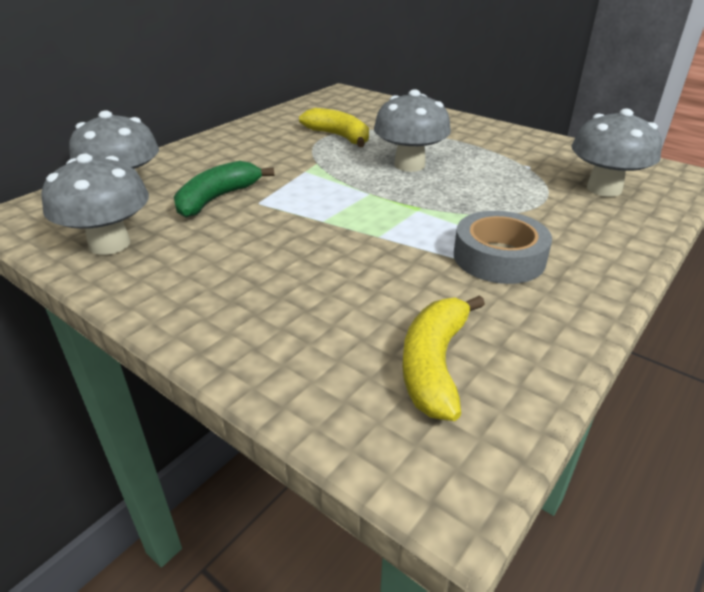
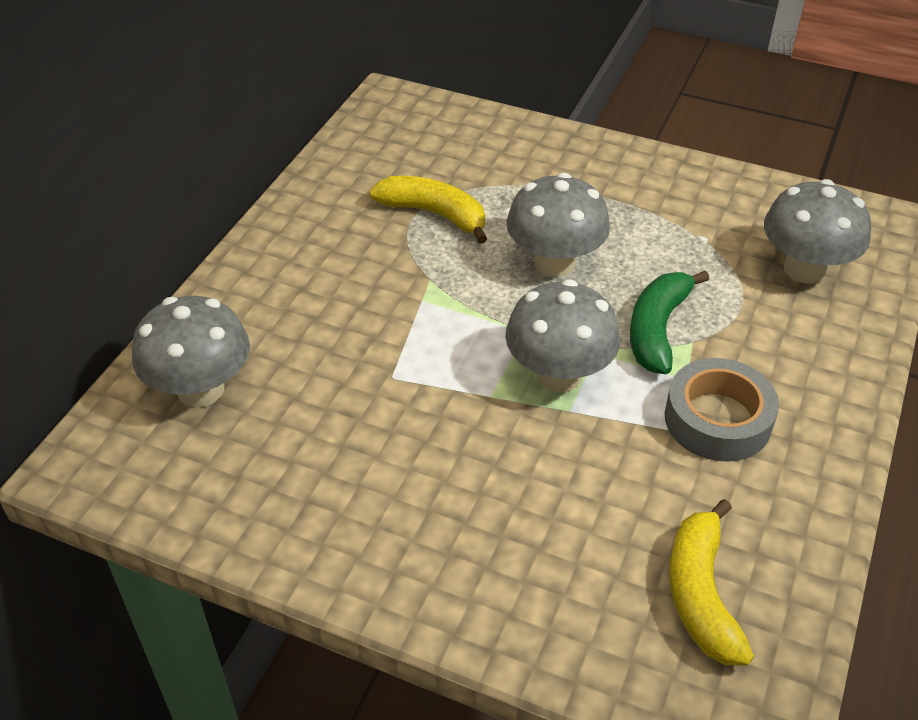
camera: 15 degrees left, 10 degrees up
grey mushroom [42,153,149,255] -> grey mushroom moved to [505,279,620,392]
green banana [174,161,274,218] -> green banana moved to [630,270,709,374]

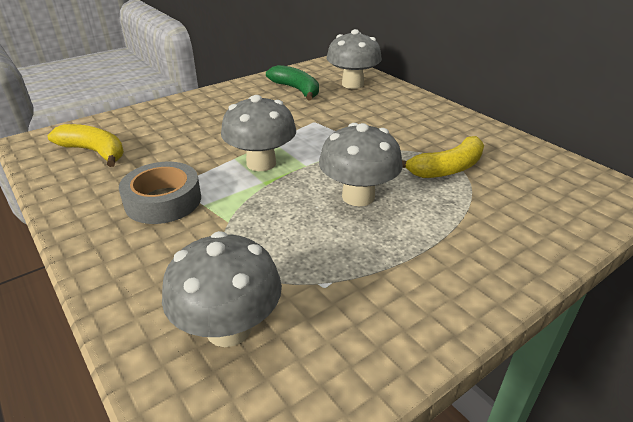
camera: 120 degrees right, 10 degrees down
green banana [630,270,709,374] -> green banana moved to [266,65,319,100]

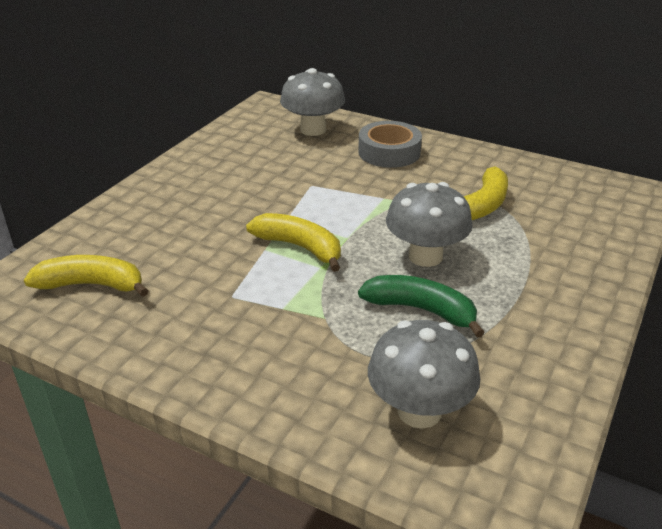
camera: 25 degrees left, 0 degrees up
grey tape [119,162,201,224] -> grey tape moved to [358,121,422,168]
grey mushroom [221,95,296,171] -> yellow banana [246,213,341,272]
green banana [266,65,319,100] -> green banana moved to [358,275,485,338]

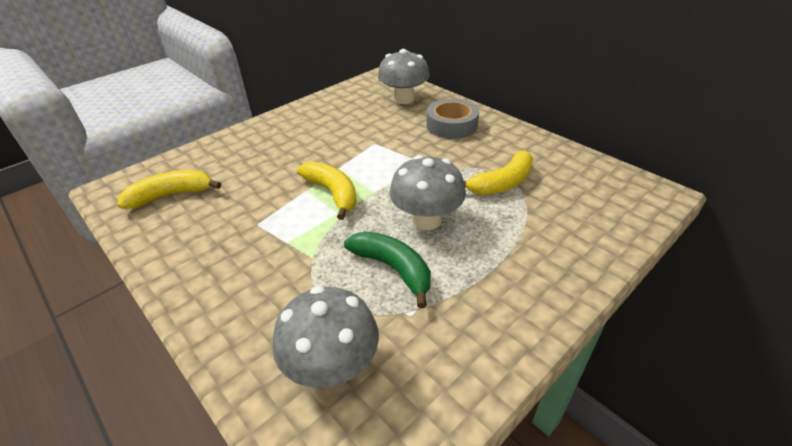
camera: 20 degrees right, 5 degrees up
yellow banana [24,255,149,297] -> yellow banana turned 45 degrees counterclockwise [117,170,221,209]

